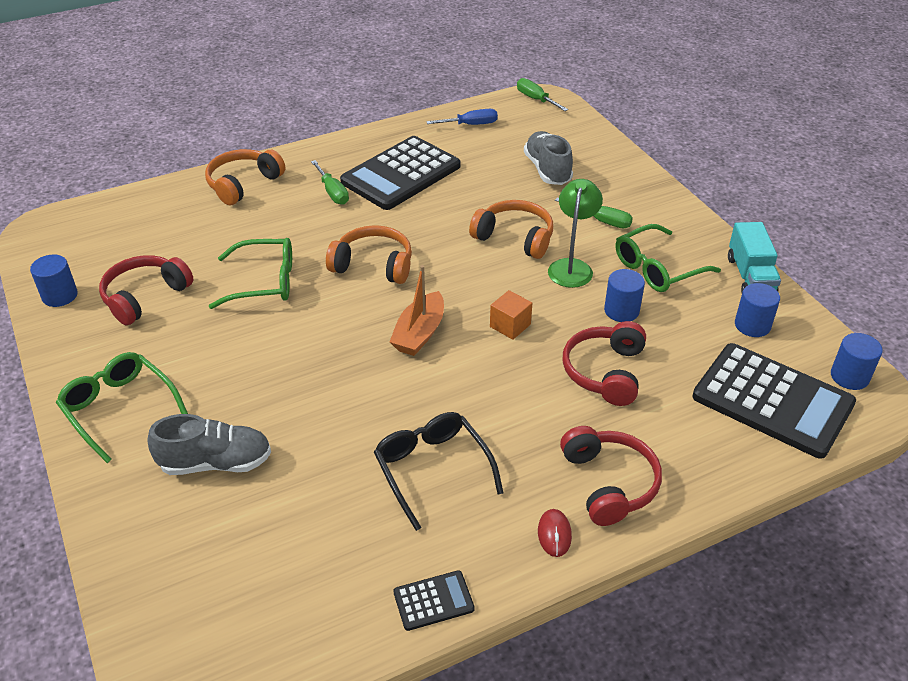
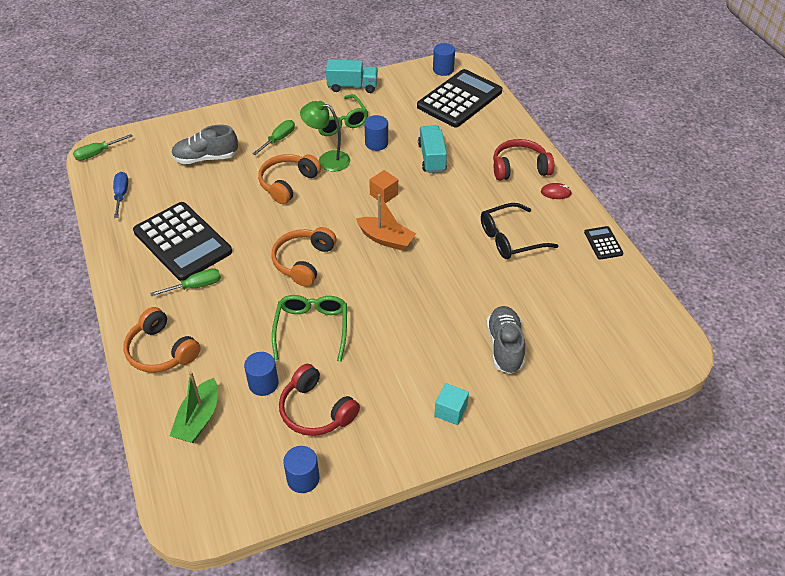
camera: 85 degrees left, 5 degrees up
green glasses [56,352,188,463] -> turquoise cube [434,383,469,425]
red headphones [563,321,646,406] -> turquoise truck [418,125,447,173]
blue cylinder [735,283,780,337] -> blue cylinder moved to [244,352,279,396]
none -> green boat [170,371,218,443]

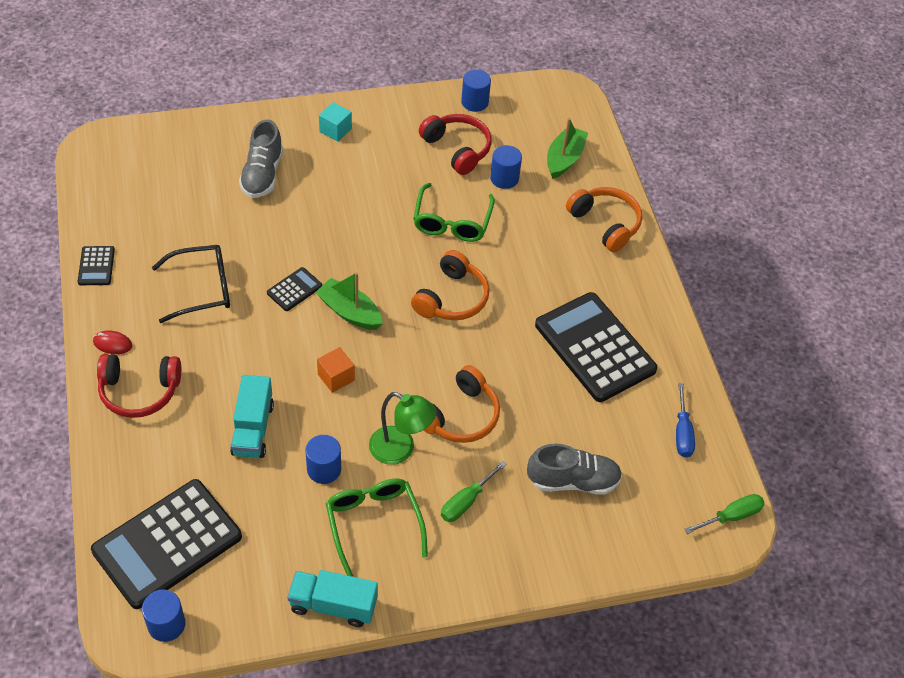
camera: 175 degrees left, 5 degrees up
green screwdriver [150,268,221,297] -> none
orange boat [356,194,416,251] -> green boat [316,272,383,330]
none -> black calculator [267,267,322,311]

